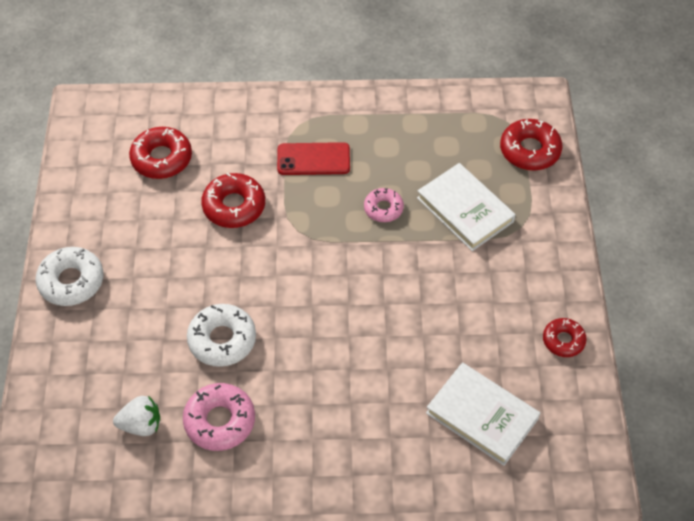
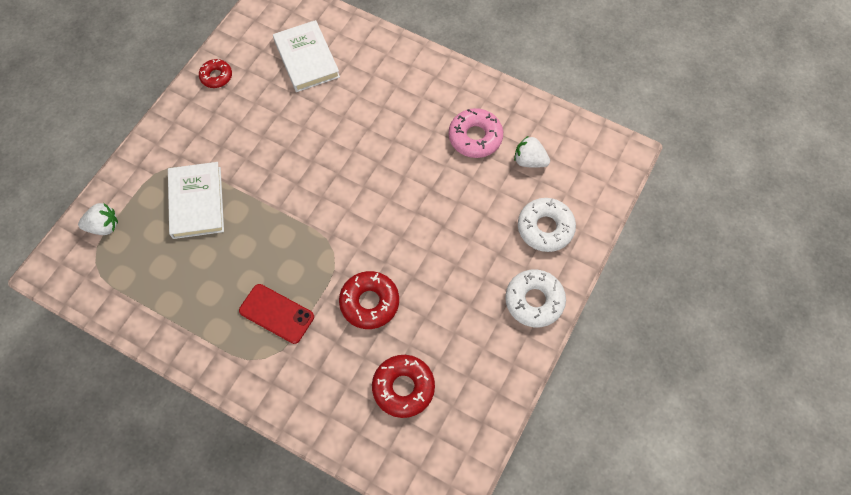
camera: 150 degrees left, 10 degrees up
white donut [187,304,256,367] -> white donut moved to [518,198,576,252]
pink donut [364,188,404,222] -> none
red donut [500,119,562,171] -> white strawberry [78,203,118,235]

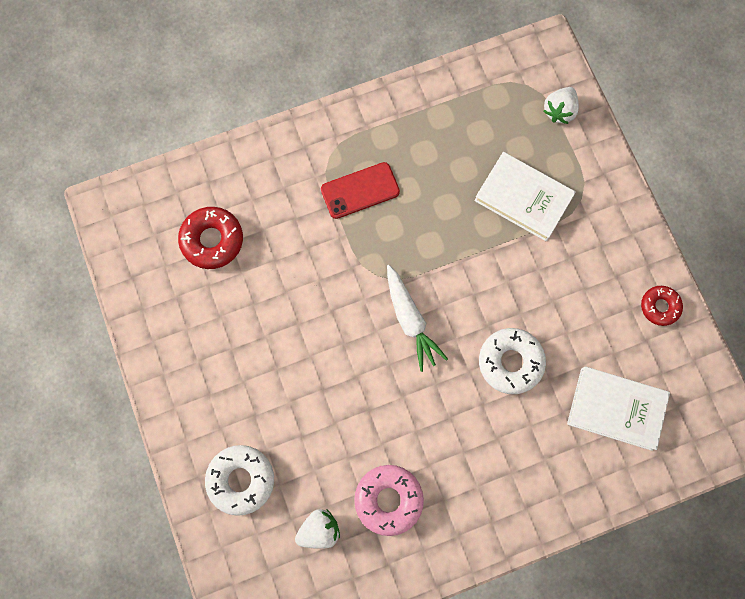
camera: 130 degrees right, 10 degrees up
red donut [339,271,399,329] -> none
white donut [505,270,566,327] -> white donut moved to [479,328,546,394]
none -> white carrot [387,265,448,372]

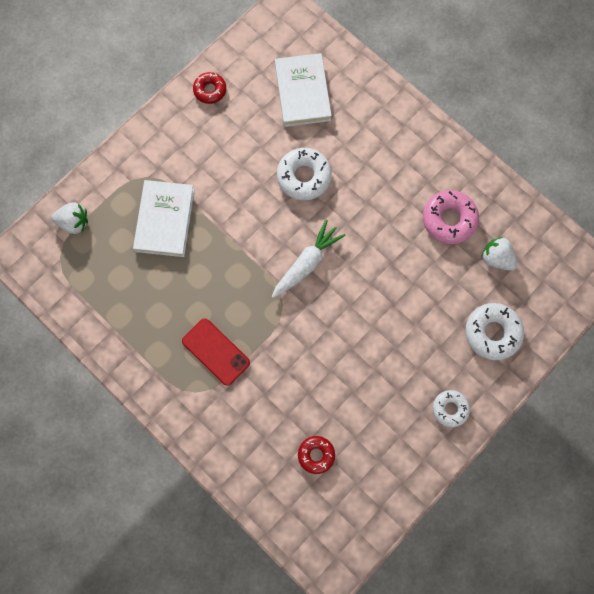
camera: 115 degrees left, 0 degrees up
red donut [178,207,243,269] -> red donut [298,436,335,474], size x0.63
none -> white donut [433,390,470,427]

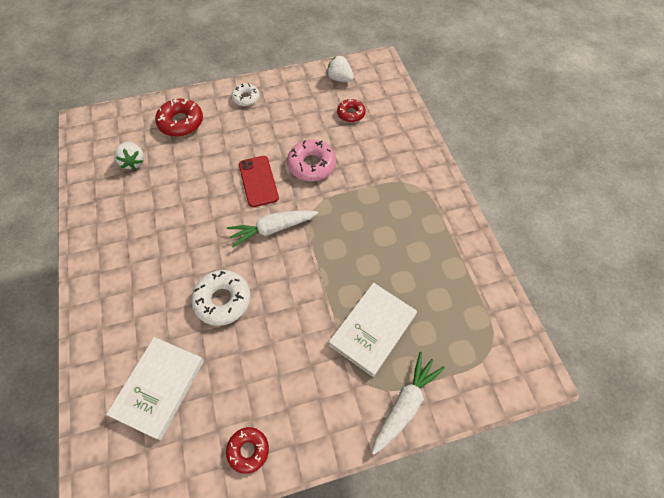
camera: 150 degrees left, 15 degrees down
white strawberry [51,202,88,234] -> white strawberry moved to [326,56,354,82]
red phone [182,318,250,386] -> red phone moved to [239,156,279,207]
pink donut [423,190,479,244] -> pink donut moved to [287,140,336,181]
white donut [465,303,524,360] -> red donut [155,99,203,137]
none -> white carrot [372,352,445,454]

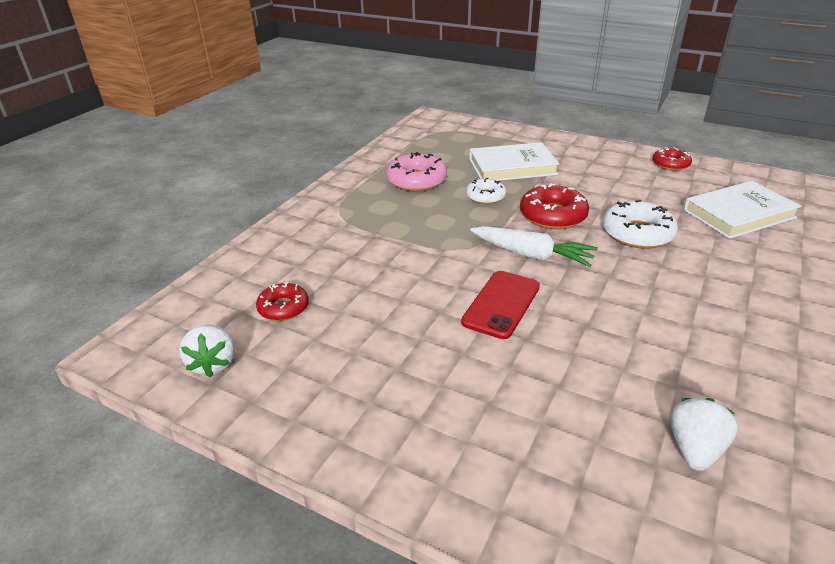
camera: 135 degrees left, 25 degrees down
red donut [155,99,203,137] -> red donut moved to [520,183,589,229]
white donut [232,83,260,106] -> white donut moved to [466,178,506,204]
pink donut [287,140,336,181] -> pink donut moved to [386,152,447,191]
white carrot [372,352,445,454] -> none

